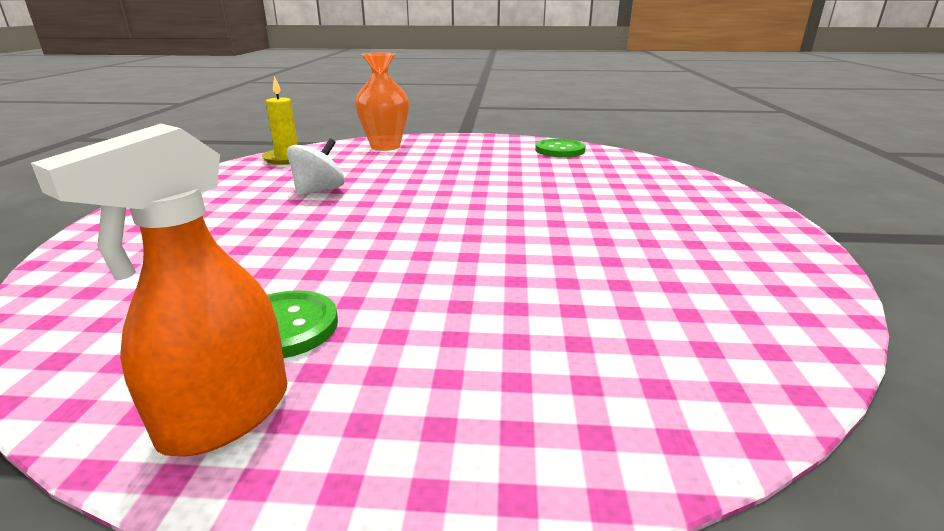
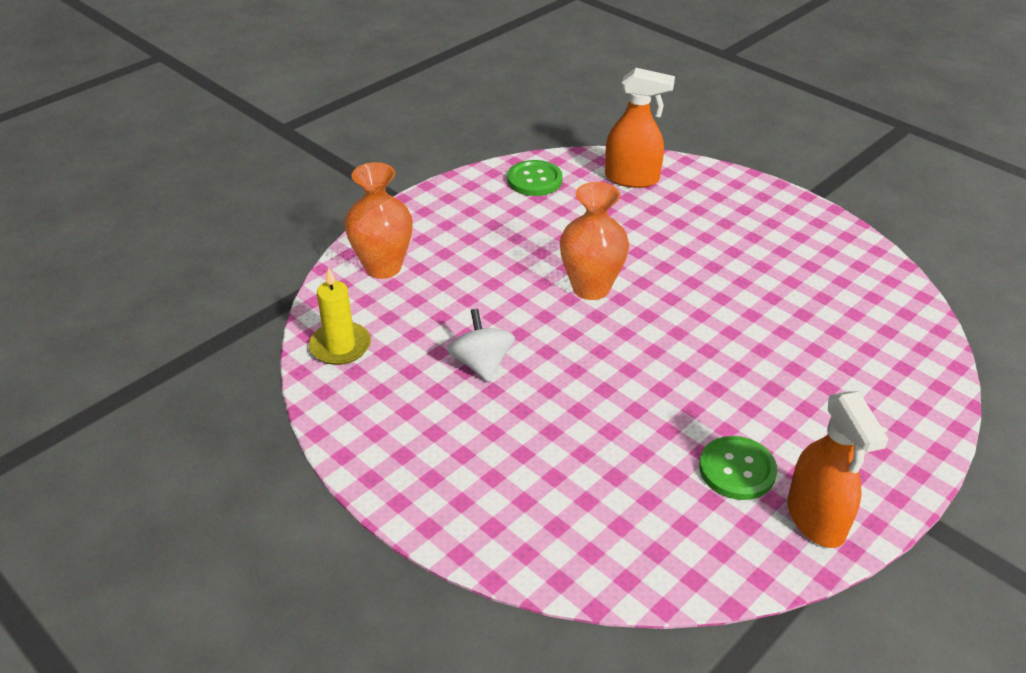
camera: 50 degrees left, 15 degrees up
none -> orange vase [560,182,629,300]
none -> orange spray bottle [605,68,675,188]

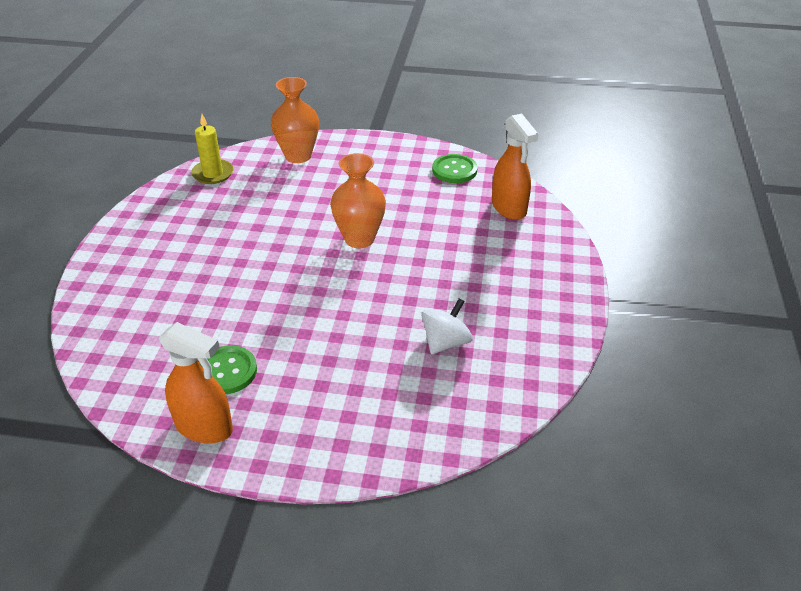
camera: 55 degrees right, 0 degrees up
white spinning top [447,309,515,382] -> white spinning top moved to [421,298,473,354]
orange spray bottle [787,391,888,548] -> orange spray bottle turned 105 degrees counterclockwise [159,322,233,444]

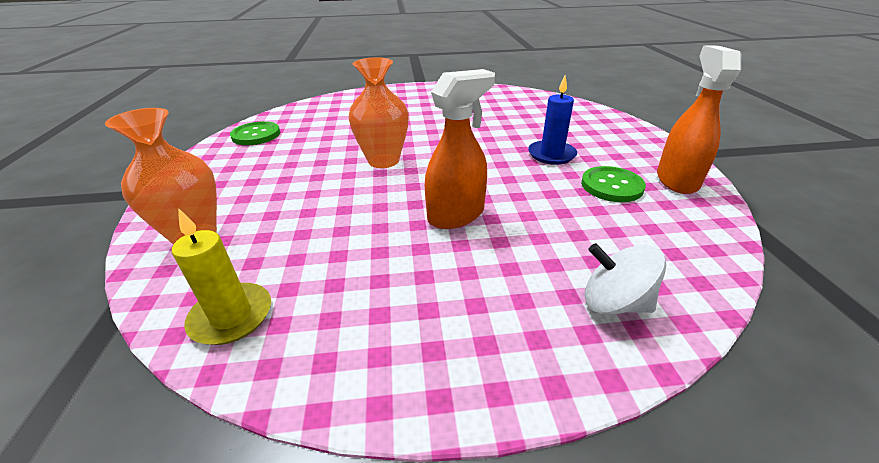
camera: 105 degrees left, 5 degrees down
white spinning top [421,298,473,354] -> white spinning top moved to [584,243,666,315]
orange spray bottle [492,113,538,220] -> orange spray bottle moved to [425,69,495,229]
none -> blue candle [528,75,577,165]

